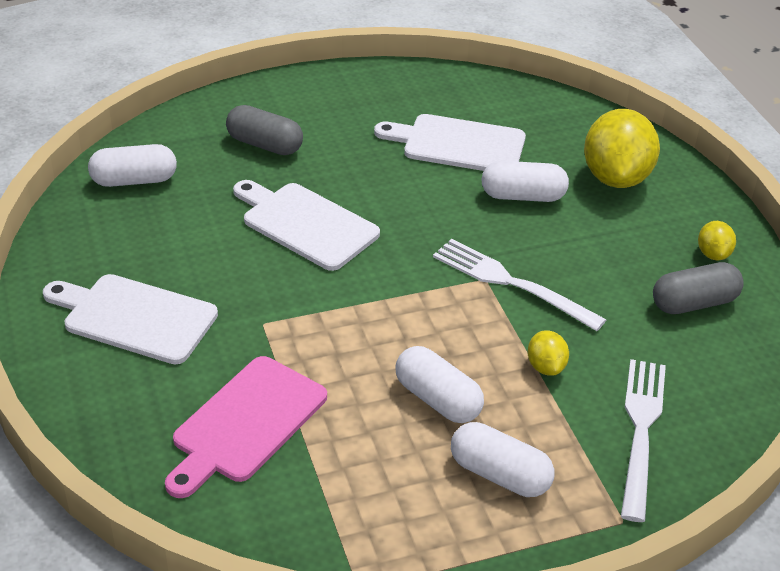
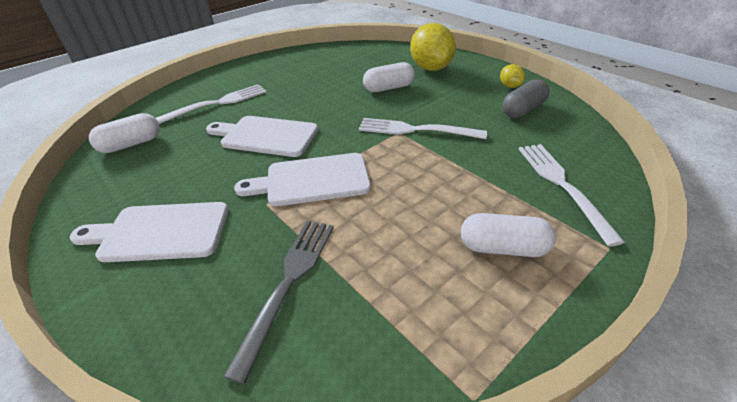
camera: 20 degrees left, 0 degrees up
pink cutting board [165,356,327,498] -> grey fork [223,220,334,384]
grey capsule [226,105,303,155] -> white fork [156,84,266,124]
white cutting board [374,114,526,171] -> white cutting board moved to [234,153,371,206]
white capsule [396,346,484,423] -> none
yellow lemon [528,331,569,376] -> none

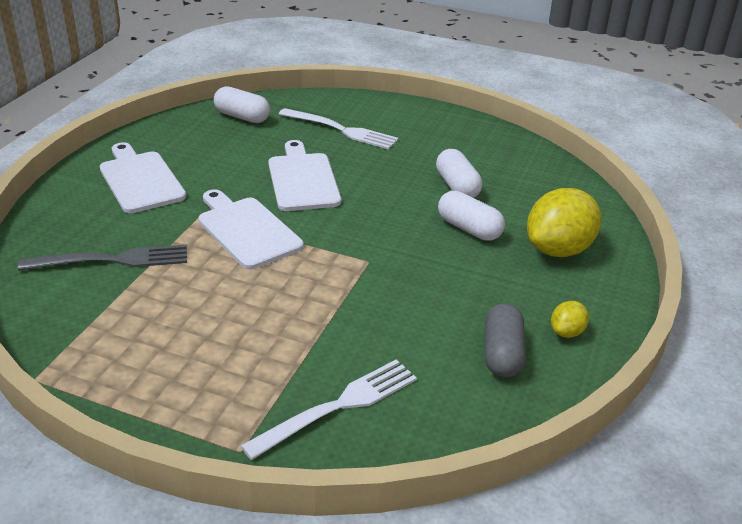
camera: 60 degrees right, 5 degrees down
white fork [359,118,487,139] -> none
white capsule [461,213,556,257] -> white capsule moved to [436,149,482,198]
grey capsule [502,79,550,118] -> grey capsule turned 75 degrees clockwise [485,303,526,377]

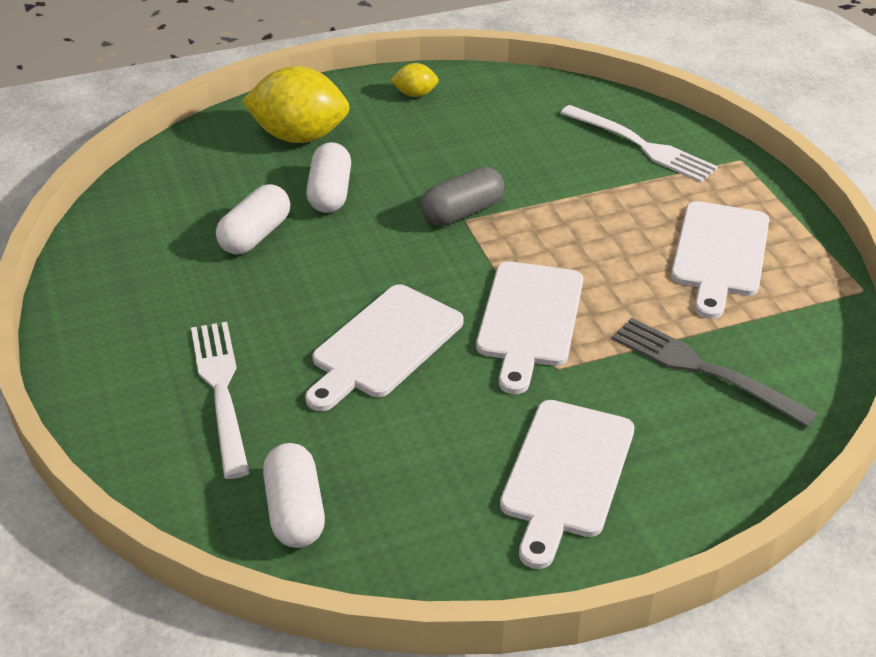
camera: 130 degrees left, 5 degrees up
white fork [241,359,417,460] -> white fork turned 150 degrees counterclockwise [561,105,718,182]
grey capsule [485,303,526,377] -> grey capsule moved to [421,167,504,226]
none -> white cutting board [671,201,769,319]

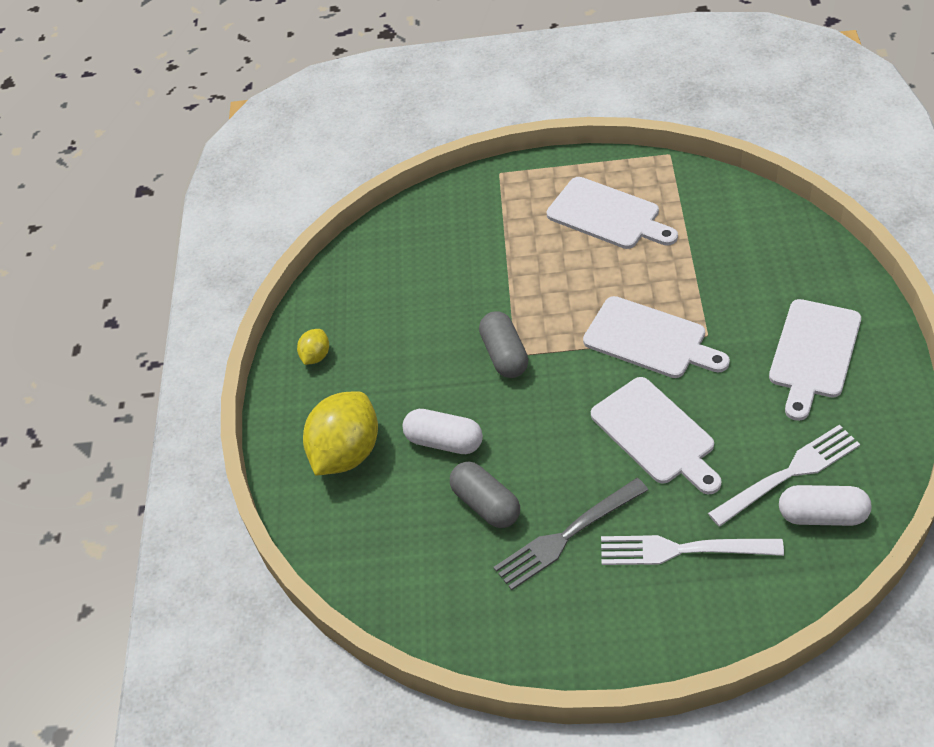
camera: 65 degrees left, 10 degrees up
white capsule [216,184,290,254] -> grey capsule [450,462,520,528]
white cutting board [500,400,634,569] -> white cutting board turned 75 degrees clockwise [769,299,861,421]
white fork [561,105,718,182] -> white fork moved to [708,424,860,527]
grey fork [612,318,818,427] -> grey fork moved to [494,478,648,590]

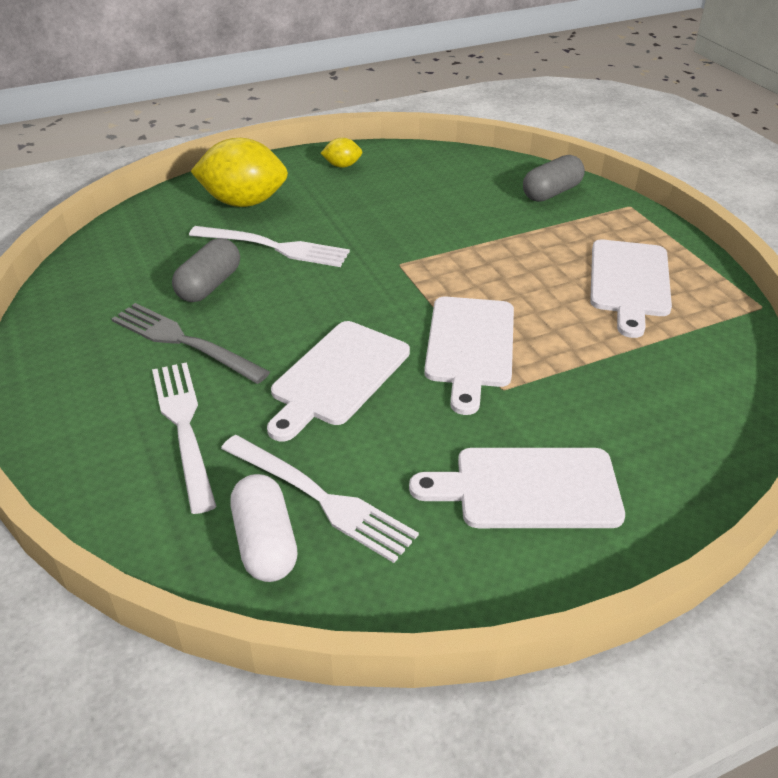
camera: 60 degrees right, 10 degrees down
white capsule [402,409,483,454] -> white fork [189,226,350,267]
grey capsule [479,311,528,378] -> grey capsule moved to [523,155,585,202]

